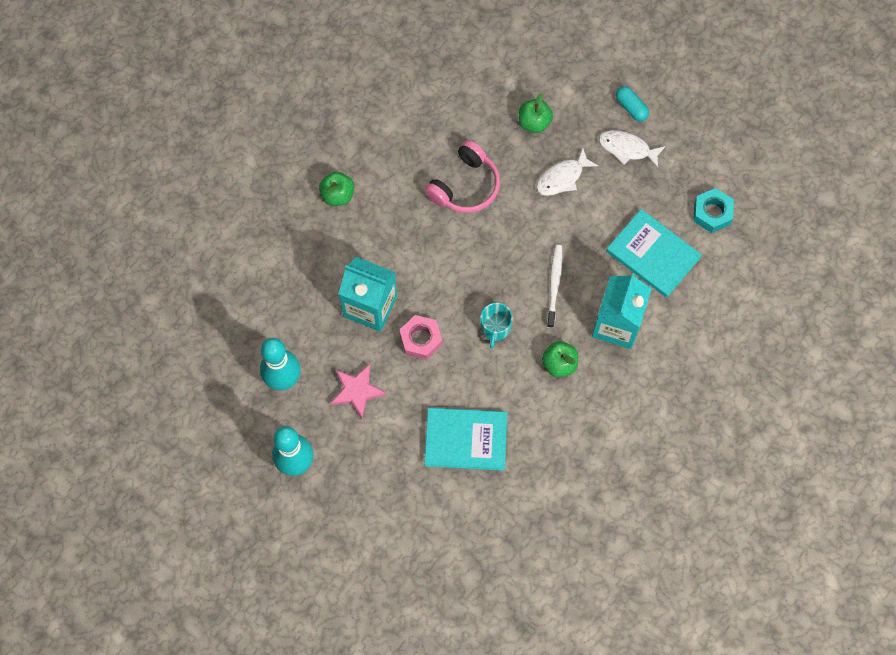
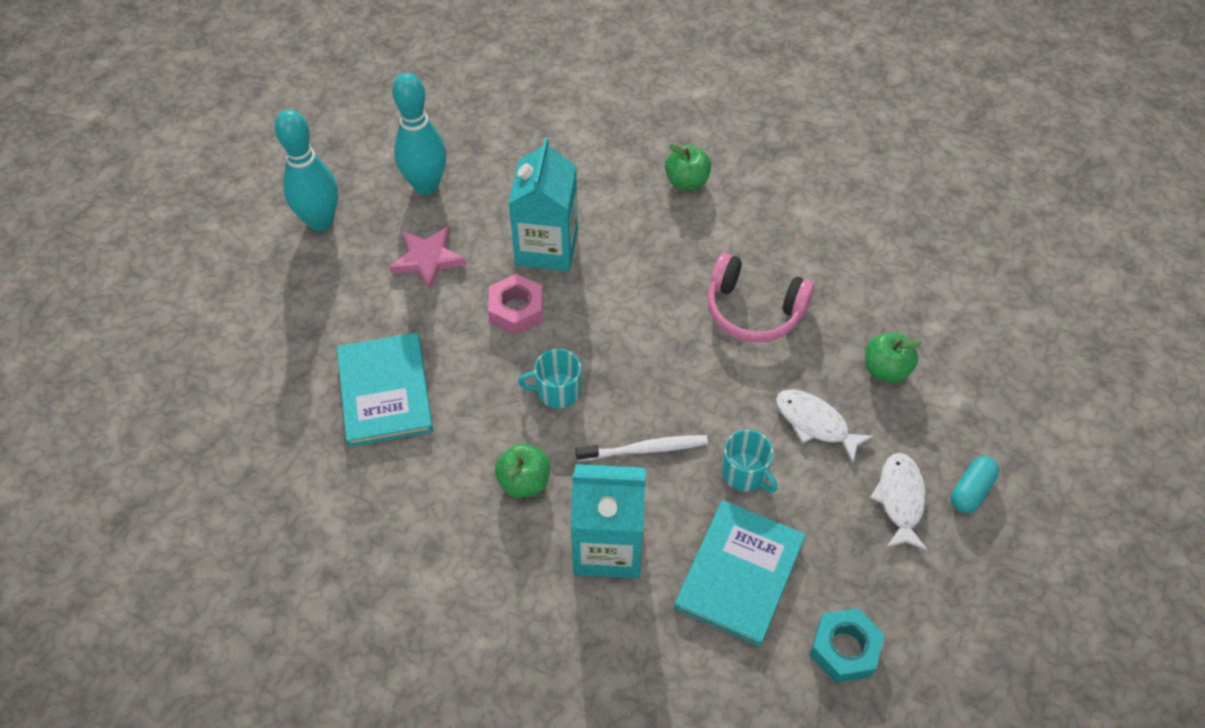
camera: 75 degrees right, 15 degrees down
none -> turquoise mug [722,430,778,492]

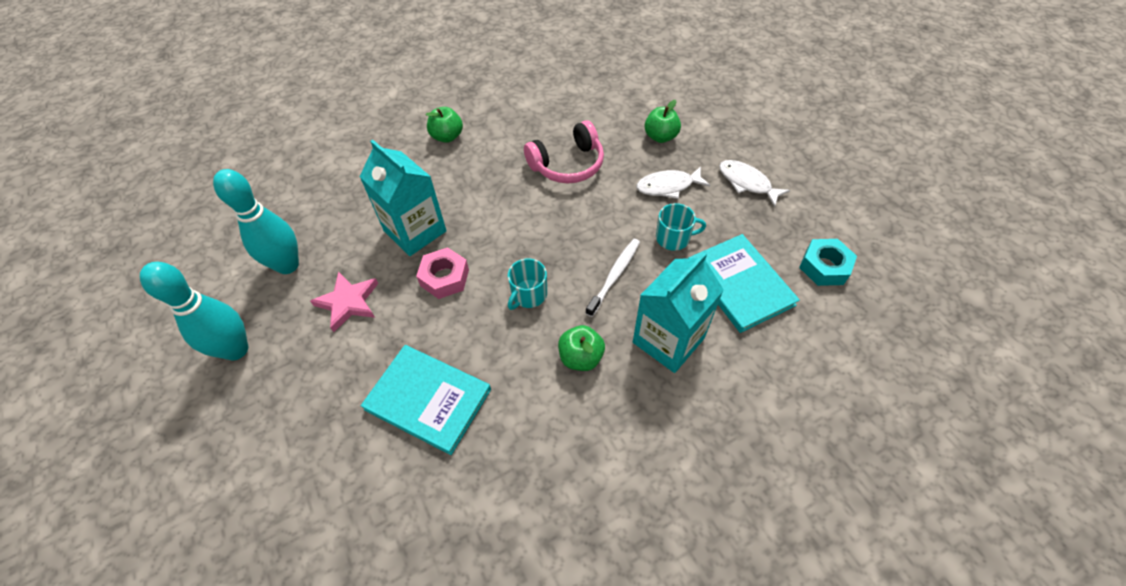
camera: 50 degrees left, 0 degrees up
turquoise capsule [951,457,999,513] -> none

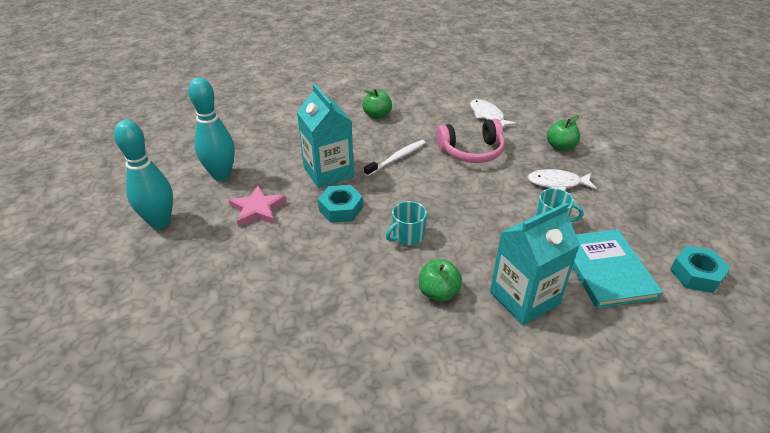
camera: 15 degrees right, 15 degrees down
turquoise book [361,345,491,455] -> none
pink nut [416,247,469,299] -> turquoise nut [318,185,363,223]
white toothbrush [586,239,640,317] -> white toothbrush moved to [364,140,426,176]
white fish [719,160,790,207] -> white fish moved to [470,99,517,128]

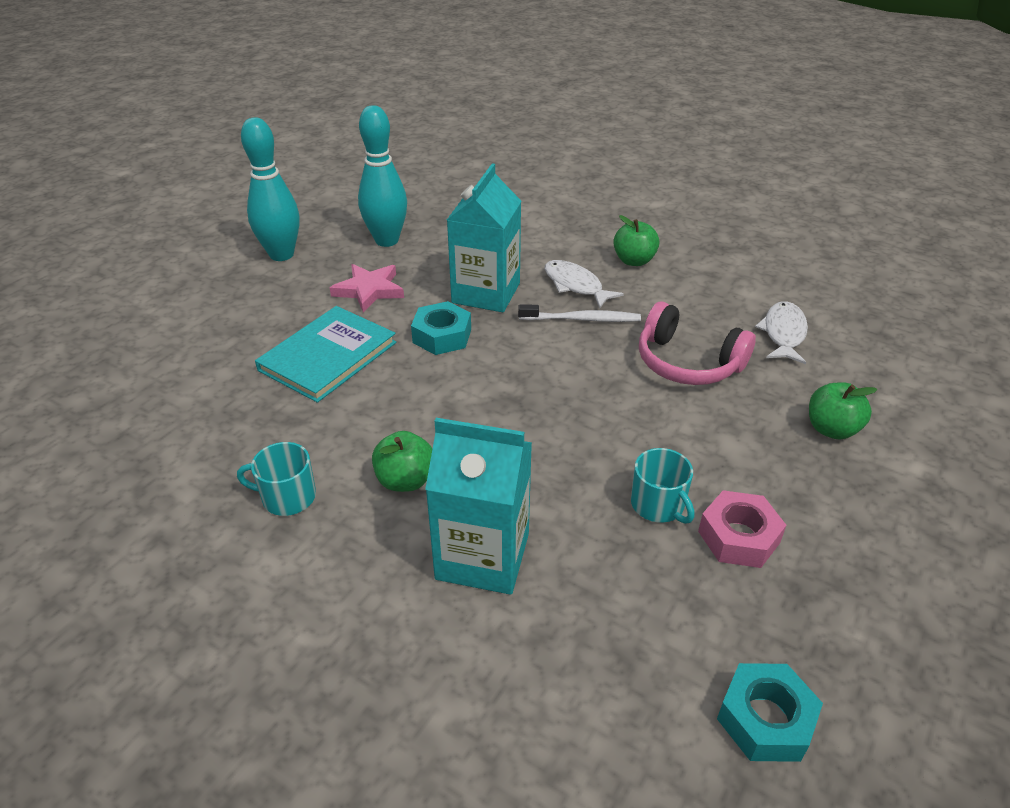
camera: 45 degrees right, 0 degrees up
turquoise mug [386,201,427,246] -> turquoise mug moved to [237,442,316,516]
white fish [527,169,597,191] -> white fish moved to [545,260,624,309]
turquoise book [572,229,663,308] -> turquoise book moved to [255,306,396,403]
none -> pink nut [698,490,786,568]

